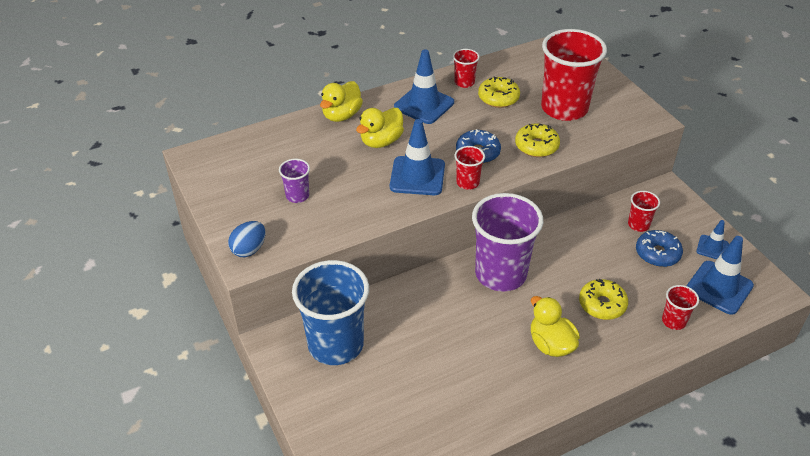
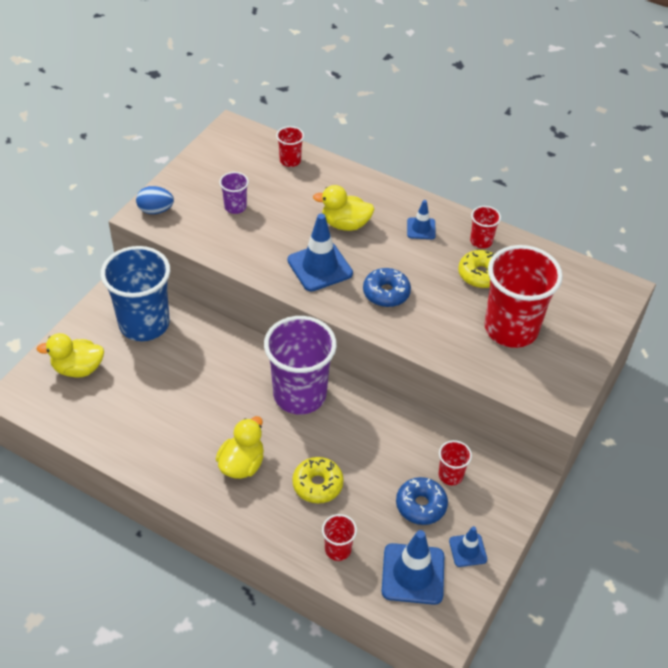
camera: 55 degrees right, 5 degrees up
yellow duck [320,81,363,122] -> yellow duck moved to [37,333,104,378]
blue traffic cone [394,49,454,124] -> blue traffic cone [407,200,436,239], size x0.55
red cup [455,146,485,190] -> red cup moved to [276,126,304,167]
yellow donut [515,123,560,157] -> none

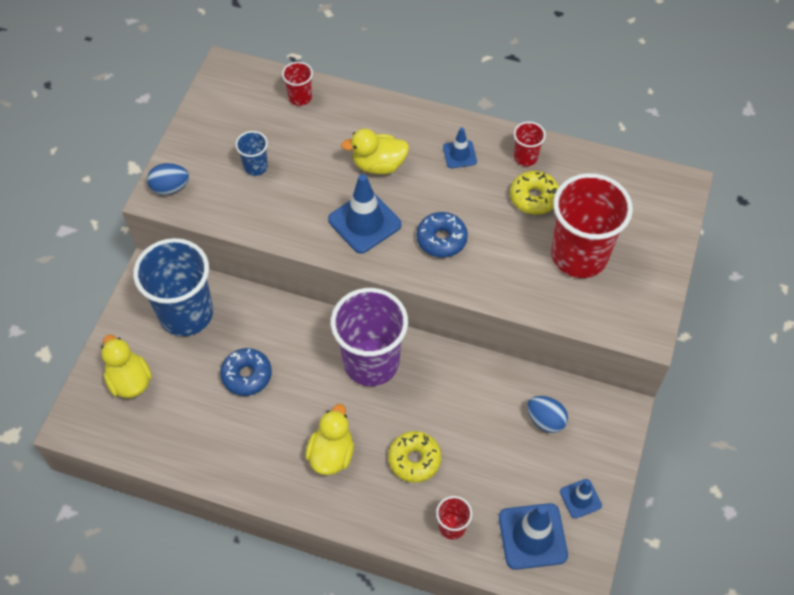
camera: 10 degrees left, 10 degrees up
yellow duck [37,333,104,378] -> yellow duck turned 75 degrees clockwise [101,335,152,398]
purple cup [219,172,249,214] -> blue cup [235,131,268,176]
blue donut [396,477,448,525] -> blue donut moved to [220,348,272,396]
red cup [439,440,472,485] -> blue egg [527,396,568,433]

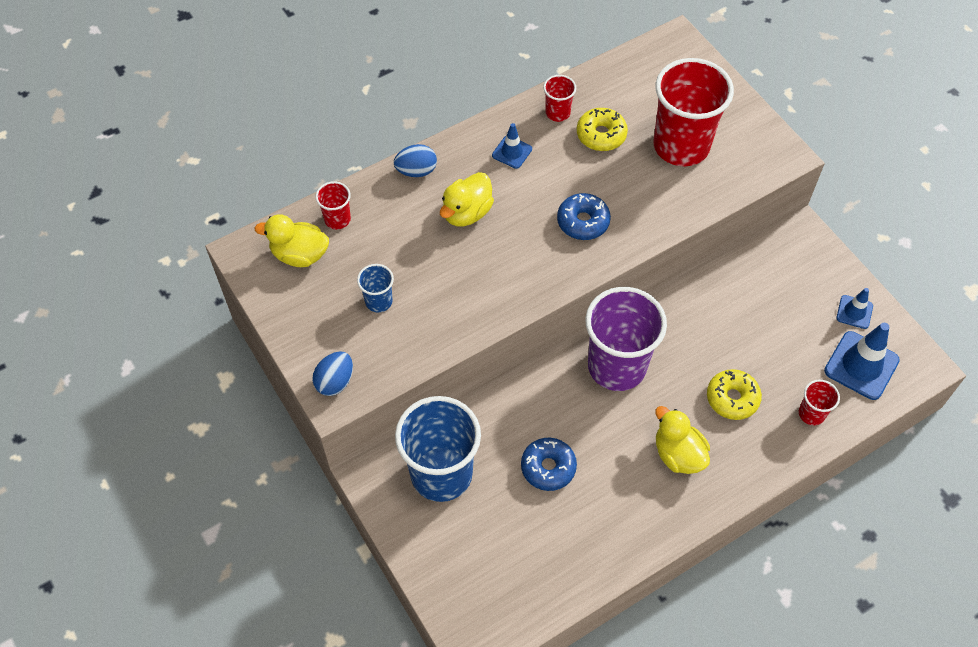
camera: 50 degrees left, 0 degrees up
yellow duck [101,335,152,398] -> yellow duck moved to [254,214,329,267]
blue traffic cone [328,174,401,254] -> none
blue egg [527,396,568,433] -> blue egg moved to [394,144,437,177]

